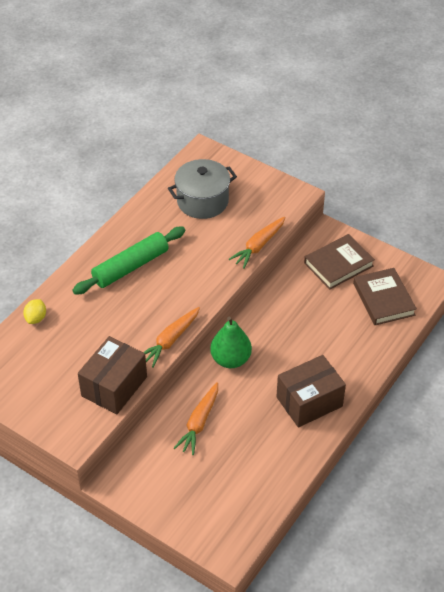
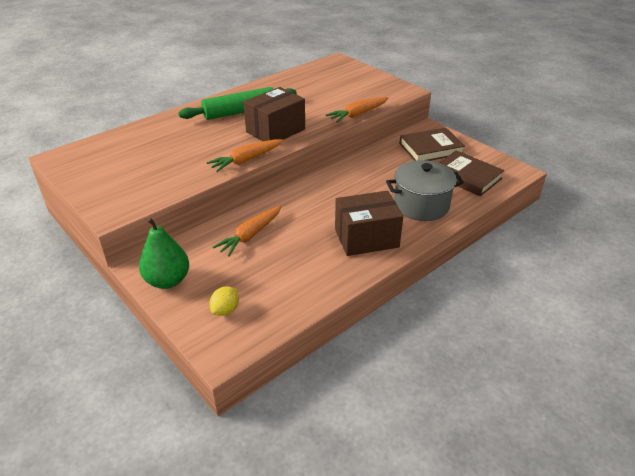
camera: 15 degrees right, 10 degrees down
yellow lemon [23,299,46,324] -> yellow lemon moved to [210,287,239,316]
brown box [78,336,147,414] -> brown box moved to [243,87,305,141]
grey pot [168,159,237,219] -> grey pot moved to [386,160,464,221]
green pear [210,316,252,368] -> green pear moved to [139,217,189,289]
brown book [353,268,417,325] -> brown book turned 45 degrees counterclockwise [439,150,504,196]

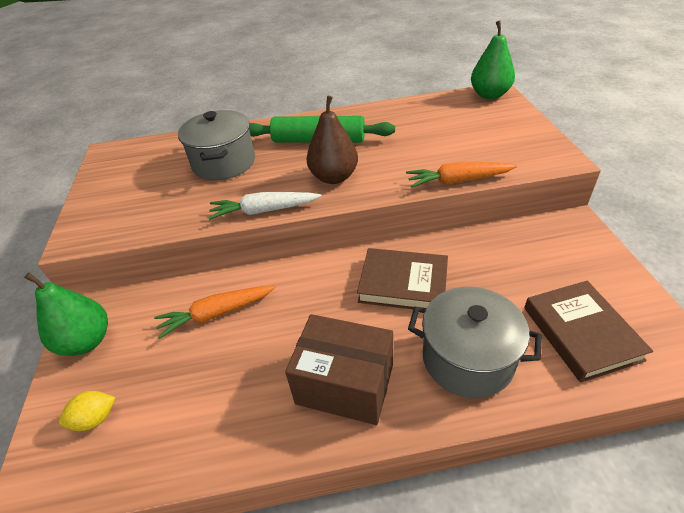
camera: 35 degrees right, 5 degrees up
orange carrot [206,139,283,172] -> white carrot [208,192,322,220]
brown box [243,87,305,141] -> brown pear [307,96,358,184]
brown book [399,128,465,161] -> brown book moved to [357,248,448,309]
none -> grey pot [178,110,255,180]
none -> green pear [471,21,515,99]

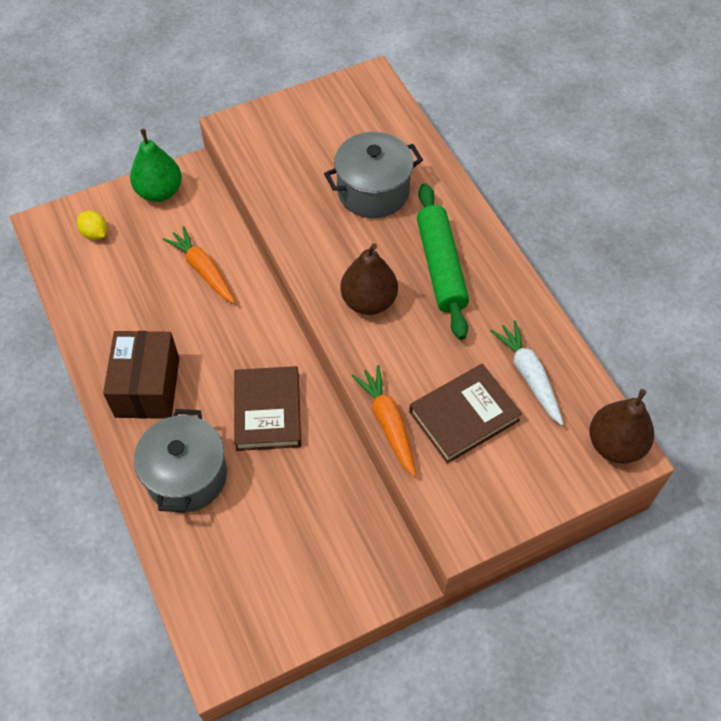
camera: 70 degrees right, 15 degrees up
white carrot [208,192,322,220] -> white carrot moved to [490,320,563,426]
green pear [471,21,515,99] -> brown pear [589,389,654,464]
brown book [524,281,653,383] -> brown book moved to [409,364,522,464]

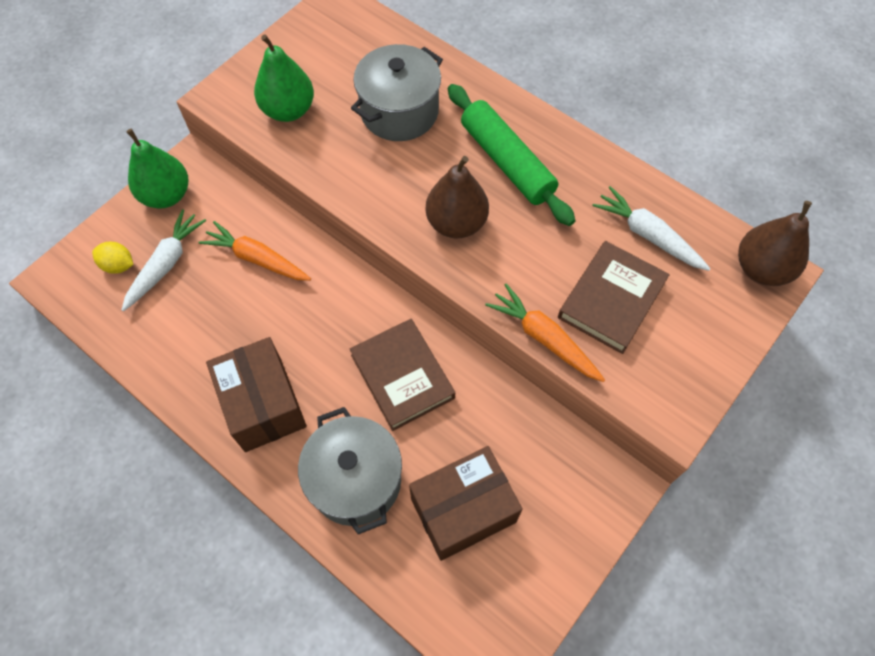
camera: 25 degrees left, 5 degrees up
none -> white carrot [122,209,206,311]
none -> green pear [254,34,314,122]
none -> brown box [409,446,523,561]

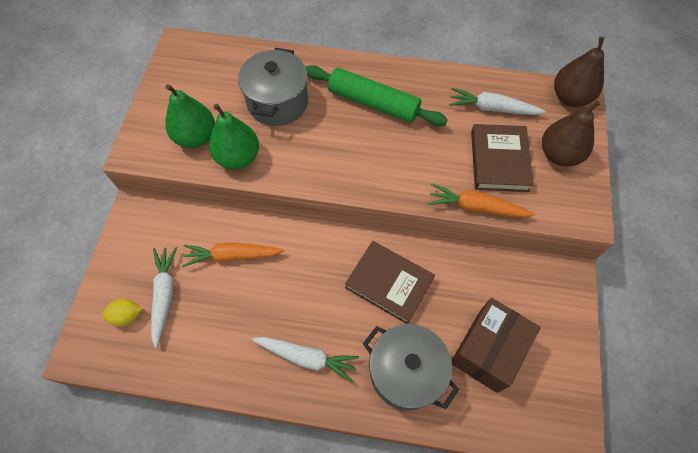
camera: 30 degrees left, 0 degrees up
green pear [127,129,188,209] -> green pear moved to [209,104,259,169]
brown box [206,337,307,452] -> white carrot [251,337,359,383]
brown pear [425,156,489,238] -> brown pear moved to [542,100,600,166]

